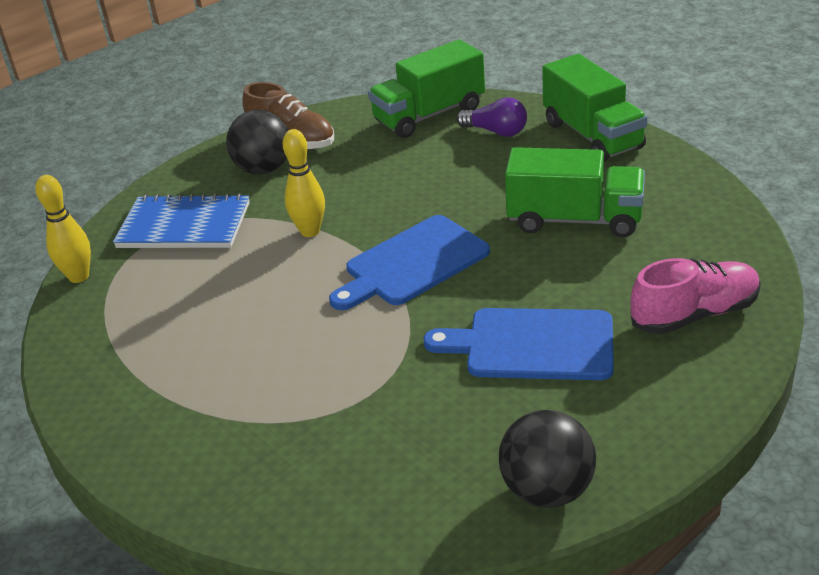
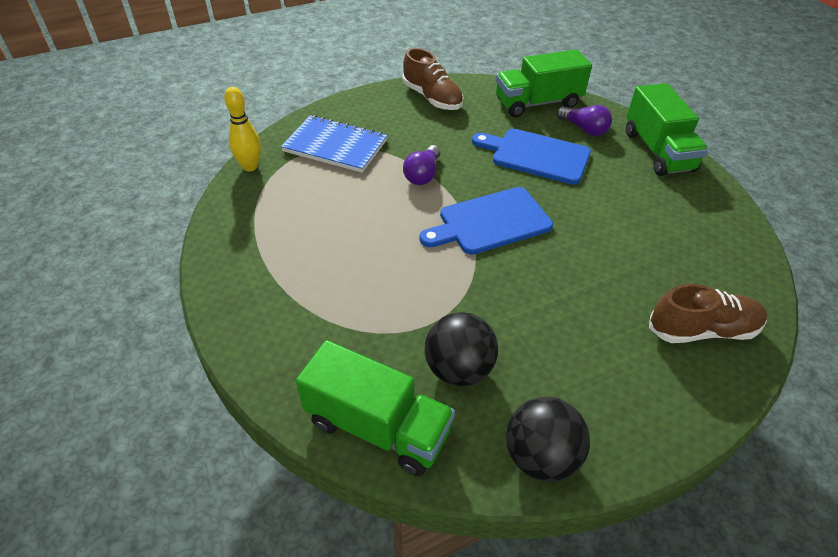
camera: 10 degrees right, 10 degrees up
black ball [226,110,289,174] -> black ball moved to [425,312,498,386]
yellow bowling pin [283,129,325,237] -> purple light bulb [403,145,441,185]
blue cutting board [424,308,614,380] -> blue cutting board moved to [472,129,591,185]
green truck [505,147,645,237] -> green truck moved to [296,340,455,476]
pink shoe [630,258,761,334] -> brown shoe [649,284,768,343]

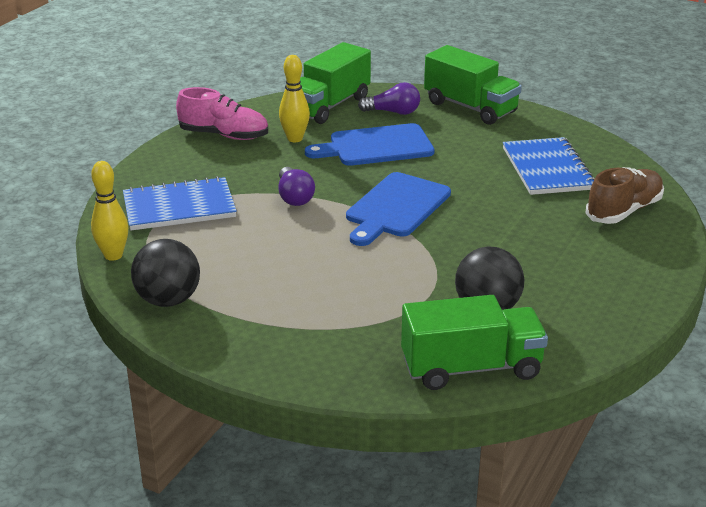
camera: 35 degrees left, 15 degrees down
brown shoe [403,48,464,110] -> pink shoe [176,87,268,140]
black ball [506,397,590,482] -> black ball moved to [131,239,200,307]
none -> yellow bowling pin [279,55,310,142]
none -> blue notebook [503,137,595,195]

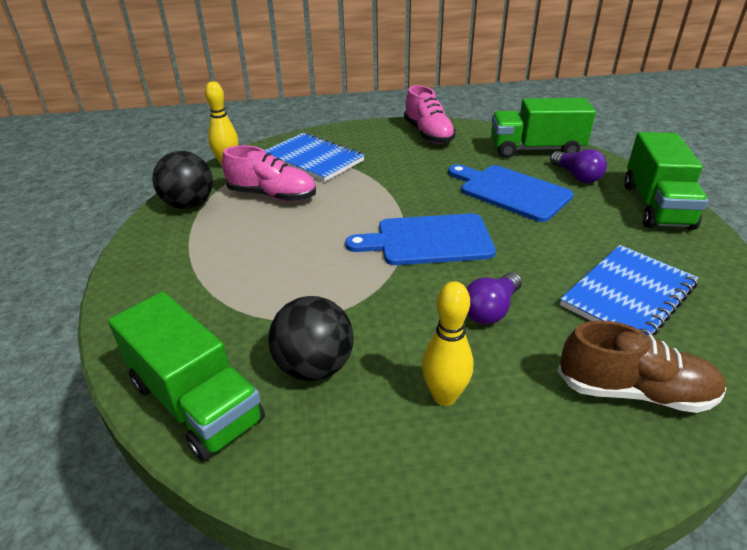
camera: 55 degrees right, 5 degrees up
purple light bulb [278,167,315,206] -> purple light bulb moved to [466,272,522,324]
yellow bowling pin [279,55,310,142] -> yellow bowling pin moved to [422,281,473,406]
none -> pink shoe [222,145,316,201]

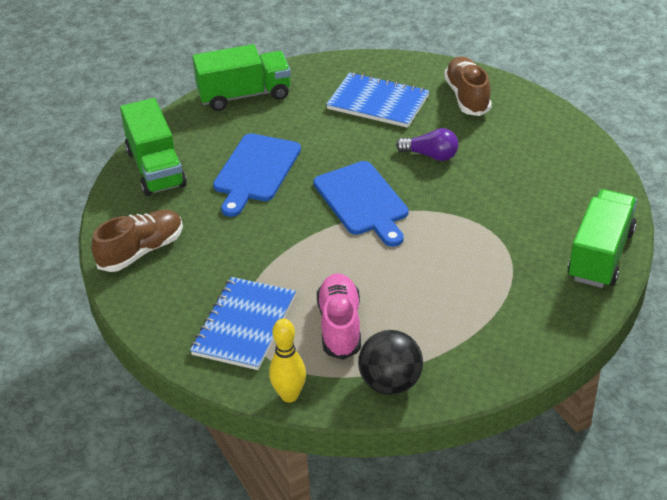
camera: 110 degrees left, 5 degrees up
black ball [269,296,354,381] -> none
pink shoe [404,85,456,144] -> brown shoe [91,209,183,272]
yellow bowling pin [422,281,473,406] -> none
purple light bulb [550,149,607,183] -> none

